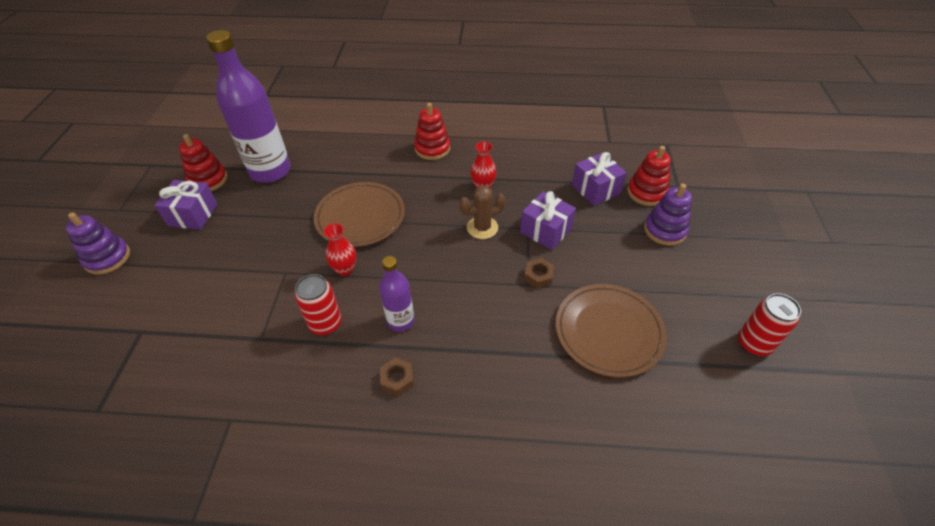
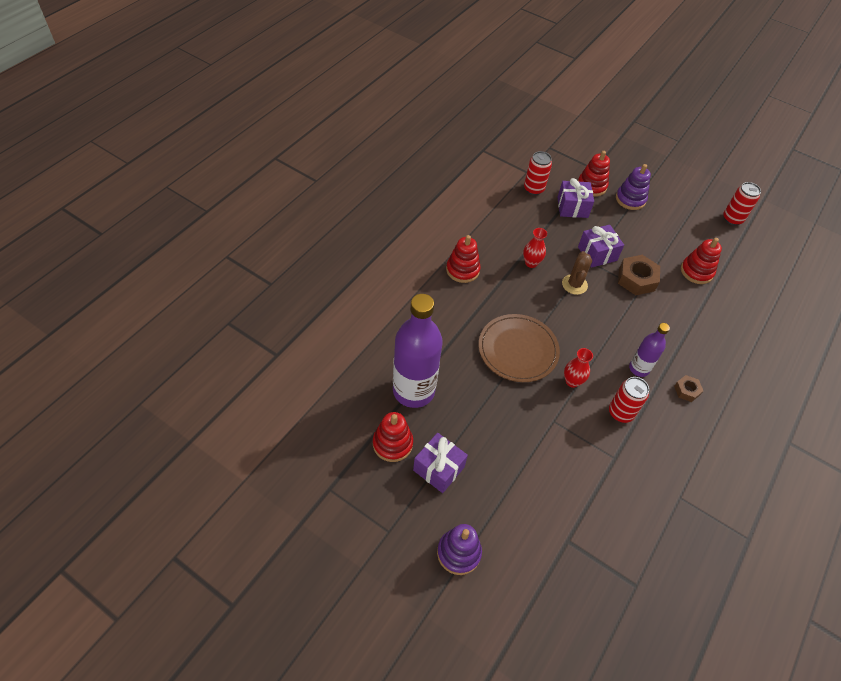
camera: 65 degrees left, 5 degrees up
brown nut [524,258,554,289] -> brown nut [618,255,660,295], size x1.80
brown plate [556,284,667,378] -> red stacking toy [681,238,722,284]
none -> red can [524,151,552,195]

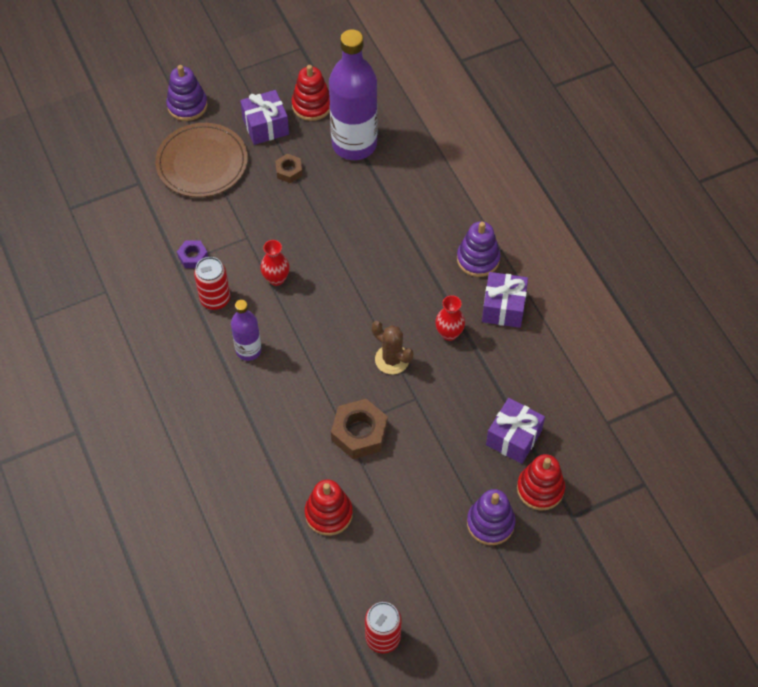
camera: 125 degrees right, 5 degrees up
red stacking toy [446,235,481,283] -> purple stacking toy [457,221,500,277]
brown plate [479,314,560,382] -> brown plate moved to [155,123,248,197]
red can [524,151,552,195] -> none
purple gift [578,225,624,268] -> purple gift moved to [482,272,528,328]
brown nut [674,375,703,402] -> brown nut moved to [275,154,302,183]
none -> purple nut [177,241,208,268]

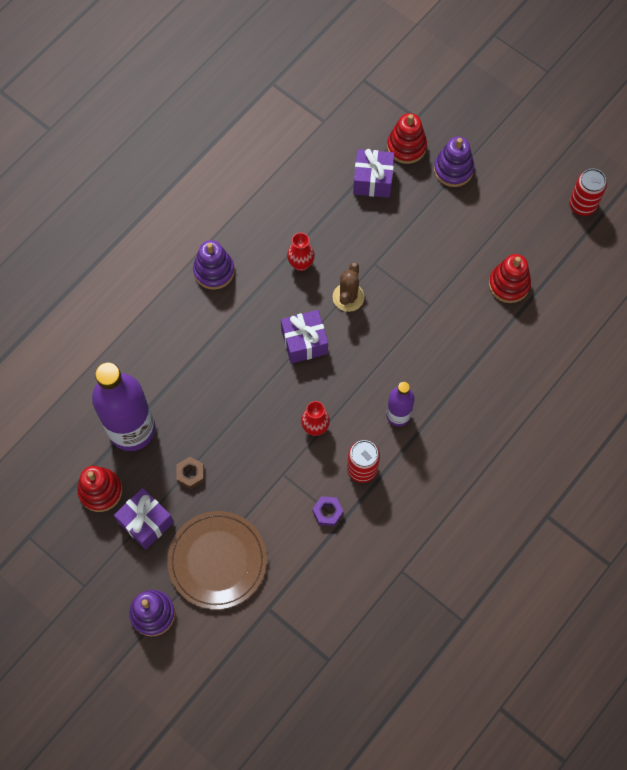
camera: 115 degrees left, 10 degrees up
brown nut [331,399,388,459] -> none
purple gift [482,272,528,328] -> purple gift moved to [281,310,328,363]

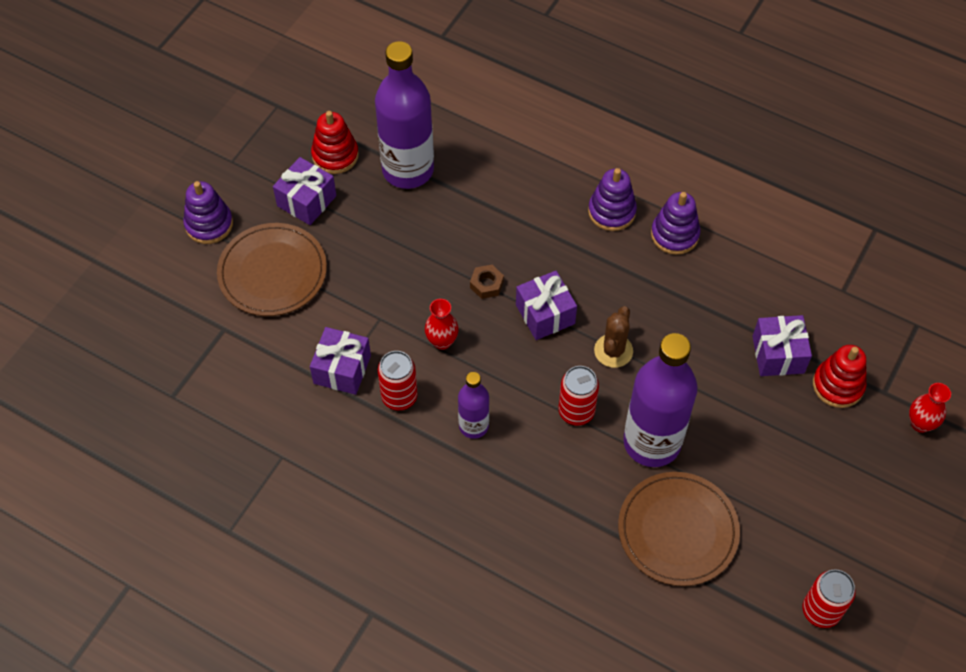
camera: 80 degrees right, 10 degrees down
brown nut [176,457,204,489] -> brown nut moved to [470,265,504,299]
red vase [287,233,315,271] -> red vase moved to [909,383,951,433]
purple nut [312,496,343,526] -> purple gift [310,327,371,395]
brown cactus [333,262,364,312] -> brown cactus turned 75 degrees counterclockwise [594,306,633,368]
purple stacking toy [434,137,474,187] -> purple stacking toy moved to [651,192,700,255]
red stacking toy [489,254,531,303] -> brown plate [618,472,740,586]
none -> red can [558,366,599,425]
none -> purple bottle [623,333,697,467]

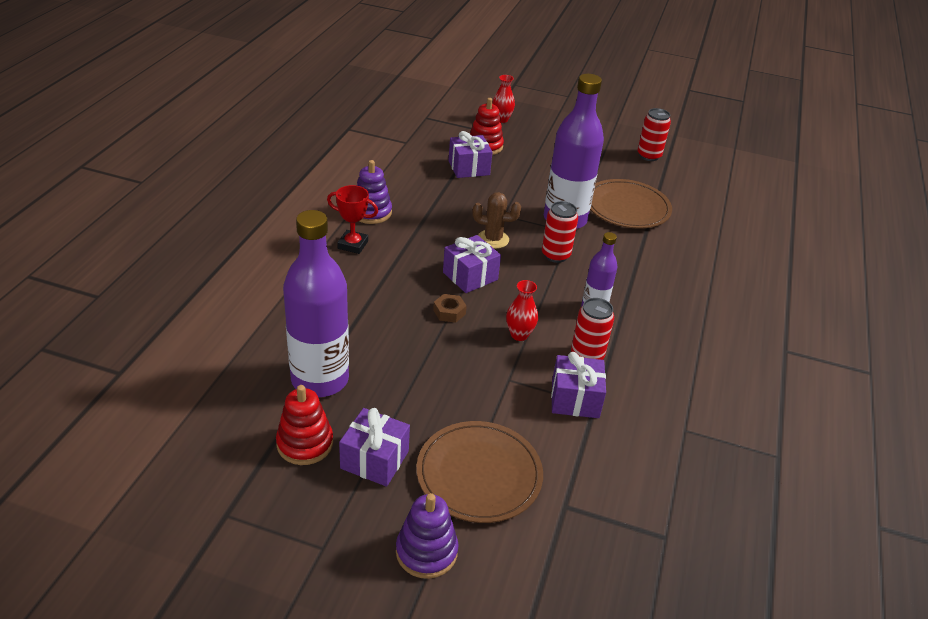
camera: 105 degrees left, 20 degrees down
purple stacking toy [588,168,637,231] -> red trophy [327,185,378,254]

